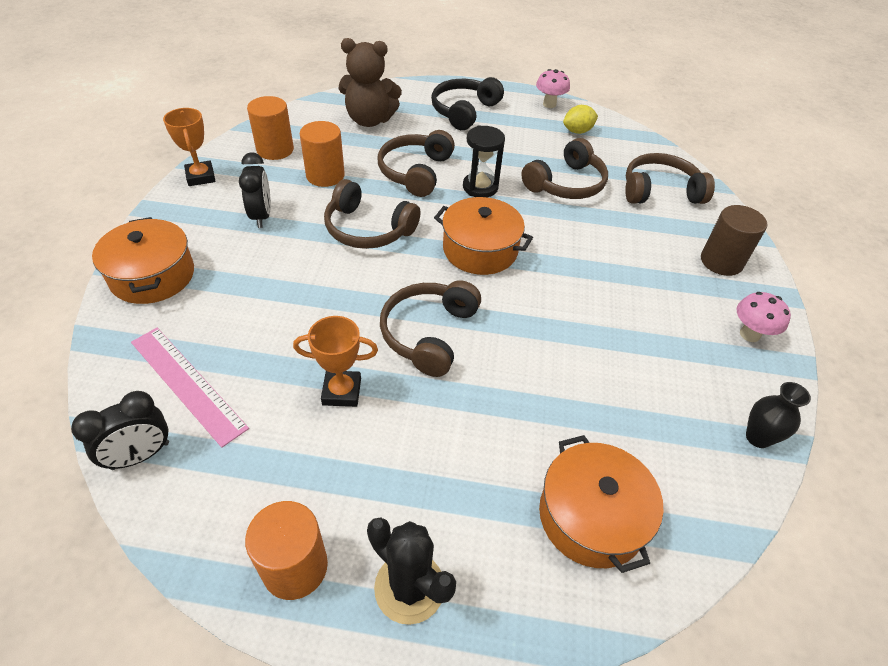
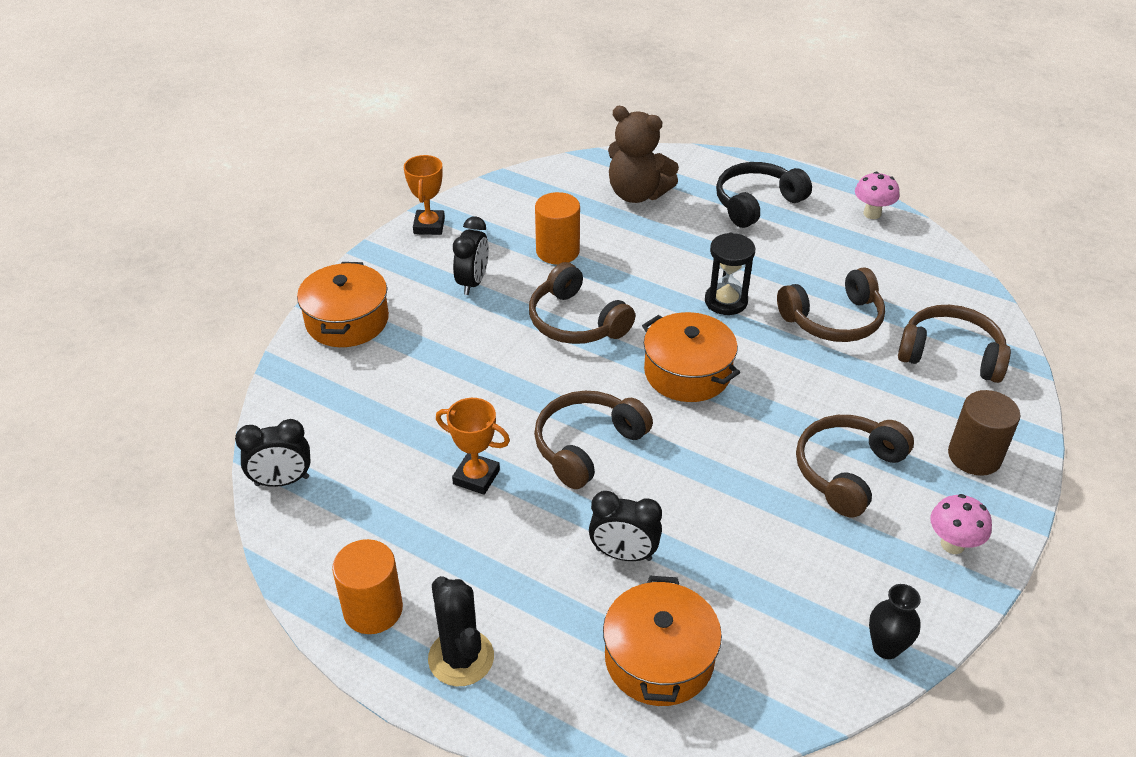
camera: 25 degrees right, 5 degrees down
pink ruler [131,328,249,448] -> none
orange cylinder [247,96,294,160] -> none
brown headphones [377,130,455,197] -> brown headphones moved to [796,415,914,517]
yellow lemon [563,105,598,134] -> none
none -> black clock [589,491,662,561]

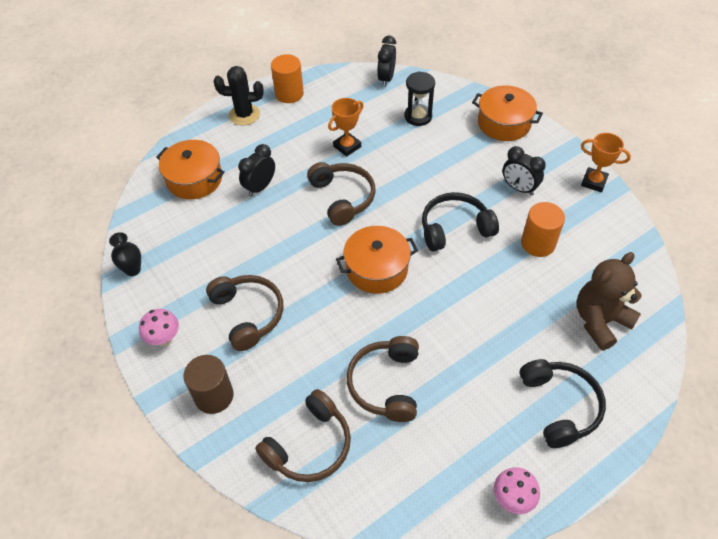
camera: 115 degrees right, 10 degrees up
brown headphones [529,262,635,344] -> black headphones [422,192,499,251]
black hourglass [705,233,755,315] -> black hourglass moved to [405,71,435,126]

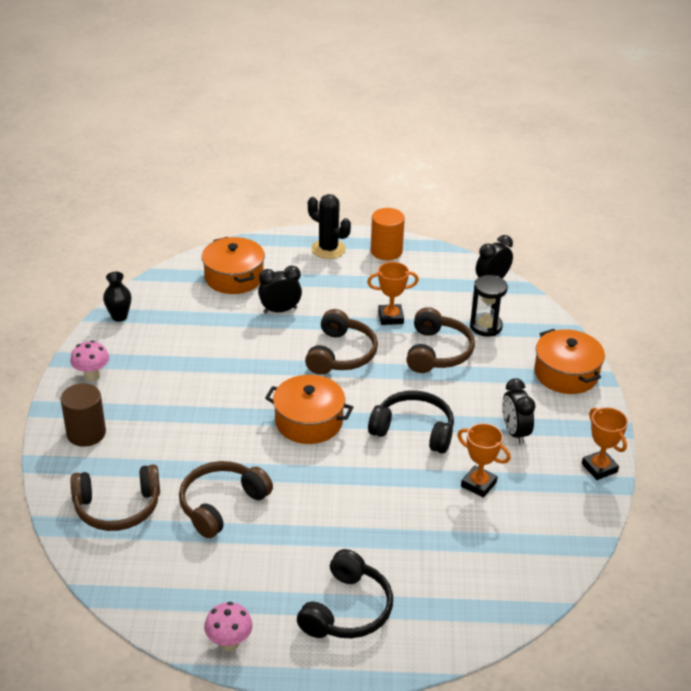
camera: 35 degrees right, 15 degrees down
brown headphones [206,275,283,351] -> brown headphones moved to [406,307,475,373]
orange cylinder [521,202,565,257] -> orange trophy [457,423,511,498]
brown teddy bear [577,252,642,350] -> none

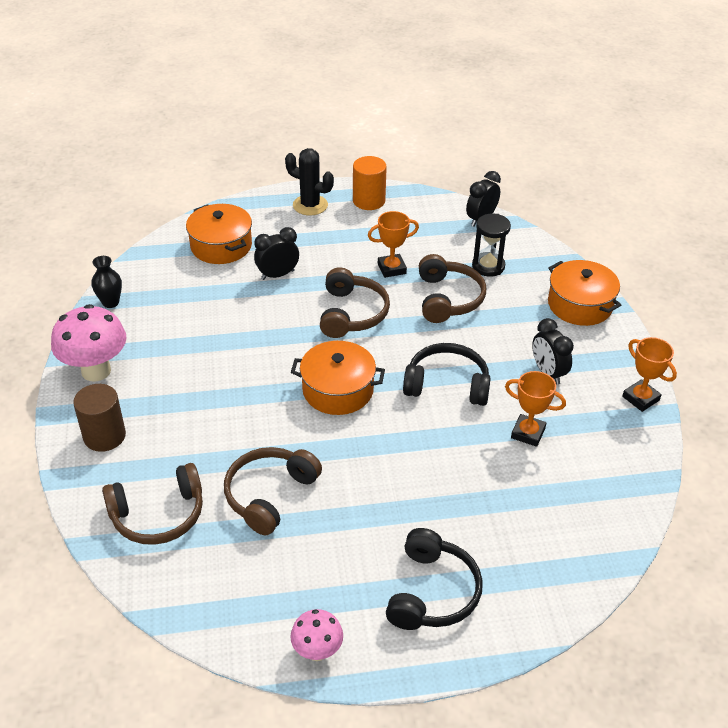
camera: 10 degrees left, 5 degrees up
pink mushroom [70,340,109,381] -> pink mushroom [51,304,127,382], size x1.77

